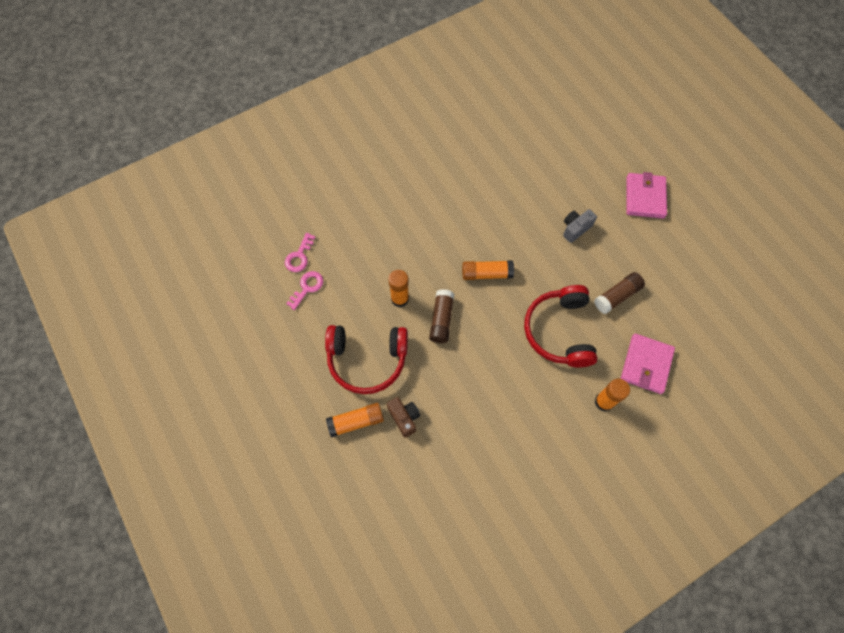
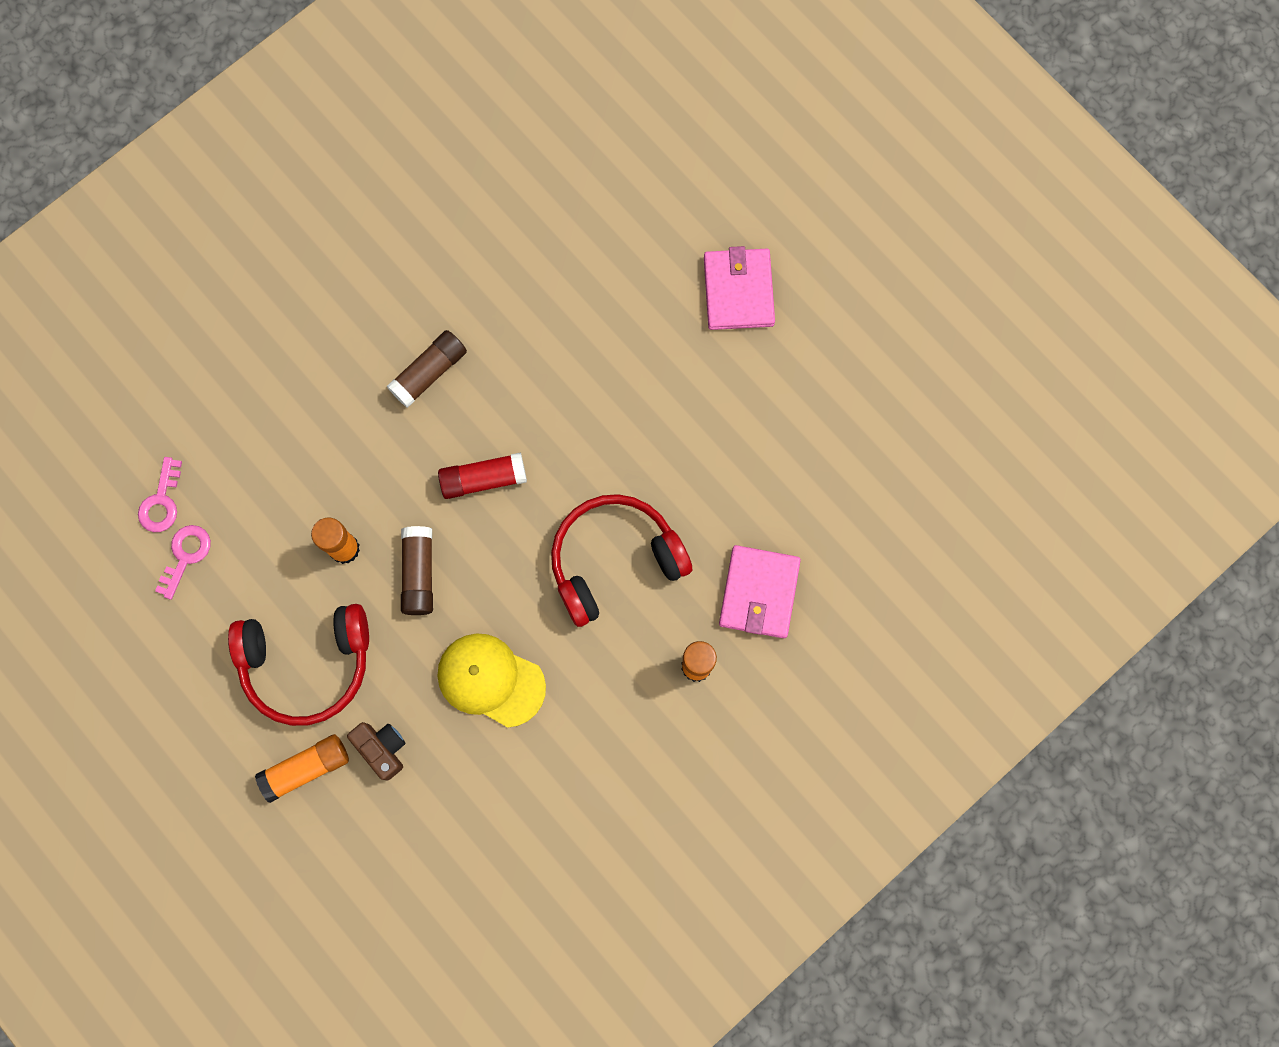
camera: 10 degrees left, 10 degrees up
orange glue stick [462,260,514,280] -> red glue stick [438,452,527,499]
red headphones [524,285,598,368] -> red headphones turned 75 degrees clockwise [551,494,693,627]
grey camera [563,209,597,243] -> none
brown glue stick [594,272,645,314] -> brown glue stick moved to [387,330,467,408]
none -> yellow cap [438,633,546,728]

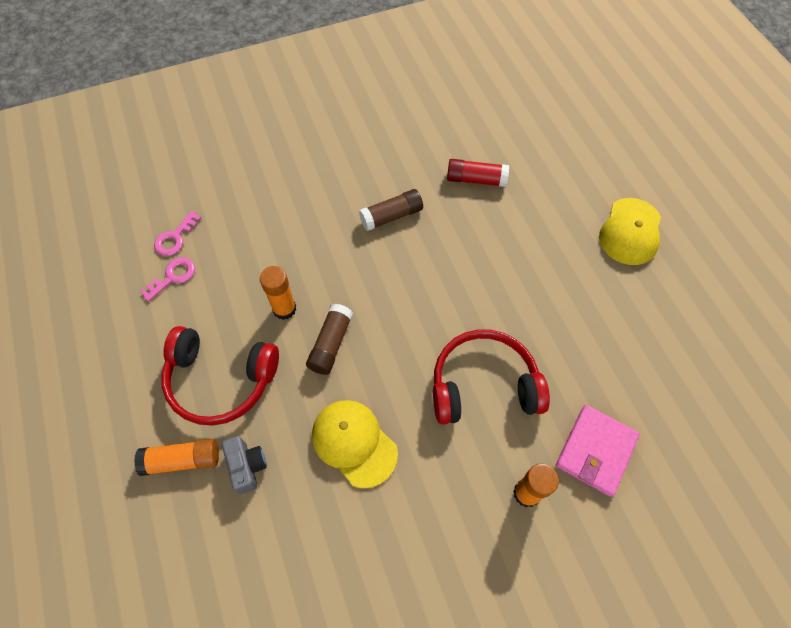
camera: 20 degrees right, 15 degrees down
brown camera [347,722,405,780] -> grey camera [222,436,267,494]
red glue stick [438,452,527,499] -> red glue stick moved to [447,159,509,187]
pink wallet [704,246,775,330] -> yellow cap [599,198,661,265]

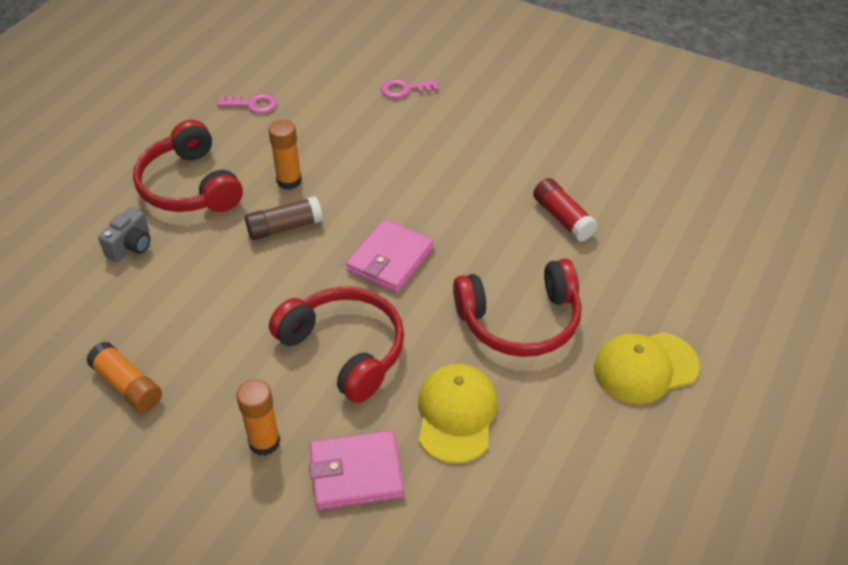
camera: 50 degrees right, 15 degrees down
orange glue stick [134,439,219,476] -> orange glue stick moved to [86,342,162,413]
pink key [154,211,201,256] -> pink key moved to [381,79,439,99]
yellow cap [312,400,398,488] -> yellow cap moved to [418,364,498,463]
brown glue stick [359,189,423,231] -> none
none -> pink wallet [346,219,434,293]
none -> red headphones [453,259,582,357]

